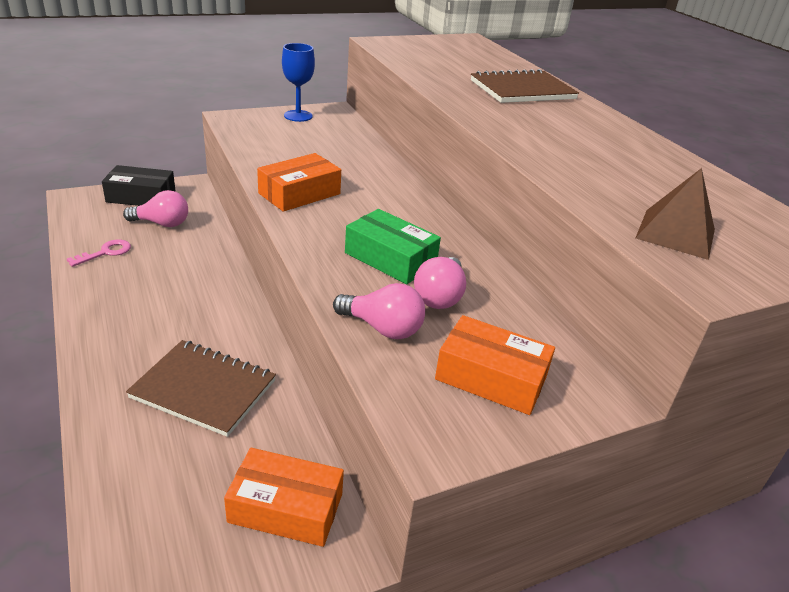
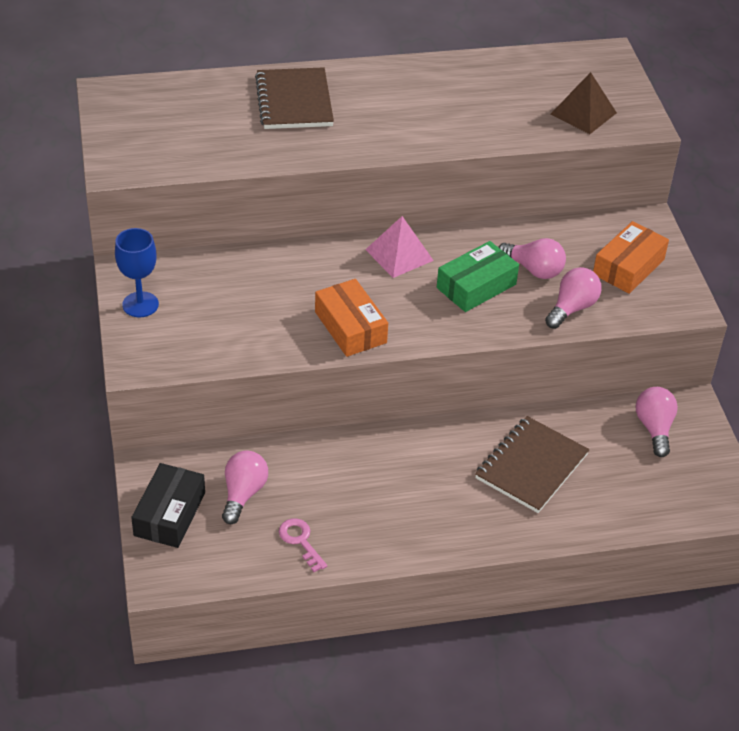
camera: 75 degrees left, 10 degrees up
orange box [224,448,344,547] -> pink light bulb [635,387,678,457]
none -> pink pyramid [365,216,434,278]

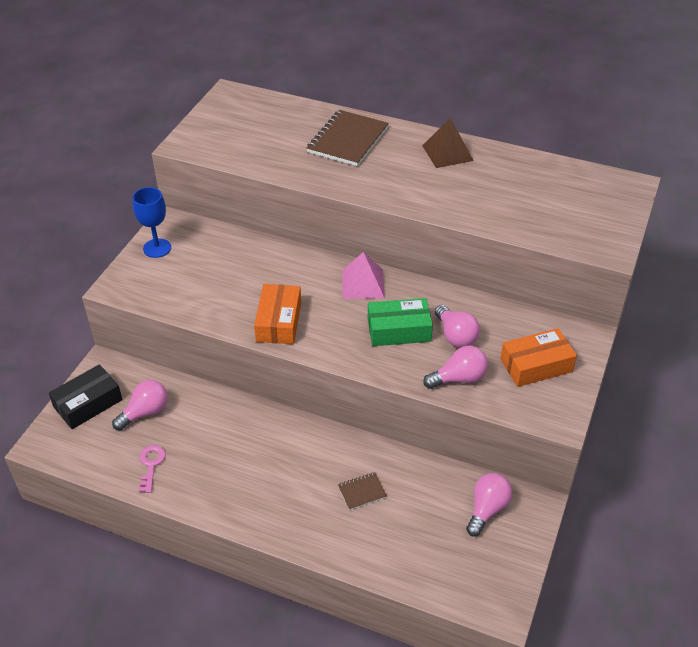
camera: 35 degrees right, 0 degrees up
brown notebook [475,416,590,513] -> brown notebook [338,472,387,510], size x0.47
brown pyramid [550,72,617,134] -> brown pyramid moved to [422,118,474,168]

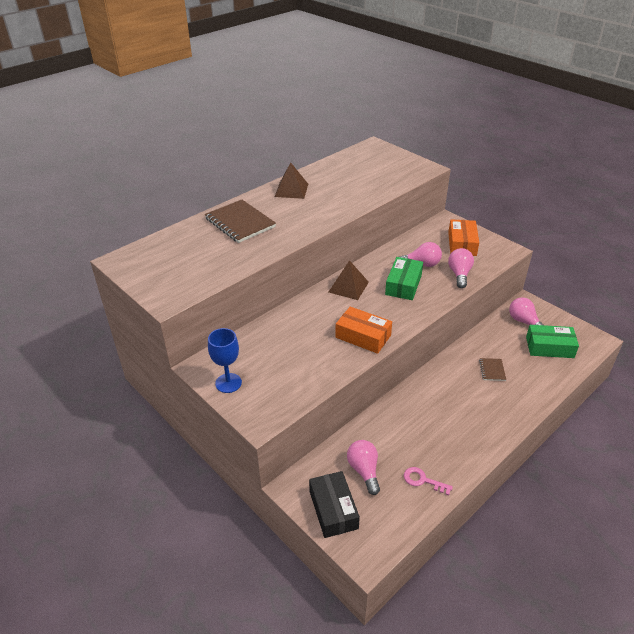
camera: 65 degrees left, 5 degrees down
pink pyramid [342,252,385,299] -> brown pyramid [329,260,369,300]
none -> green box [526,325,579,358]

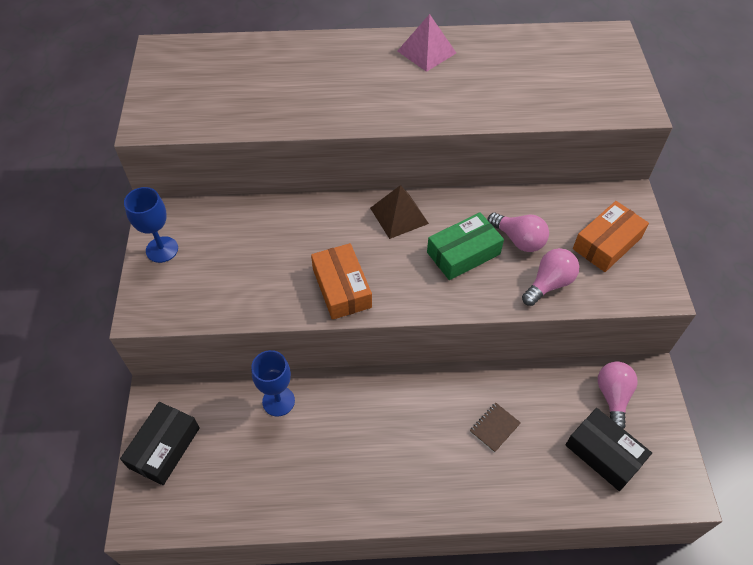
camera: 40 degrees right, 15 degrees up
brown notebook [205,200,276,243] -> none
brown pyramid [275,162,308,199] -> pink pyramid [398,14,456,72]
pink light bulb [347,440,380,495] -> none
pink key [404,467,453,495] -> none
green box [526,325,579,358] -> black box [565,408,652,491]
none -> blue goblet [251,350,295,417]

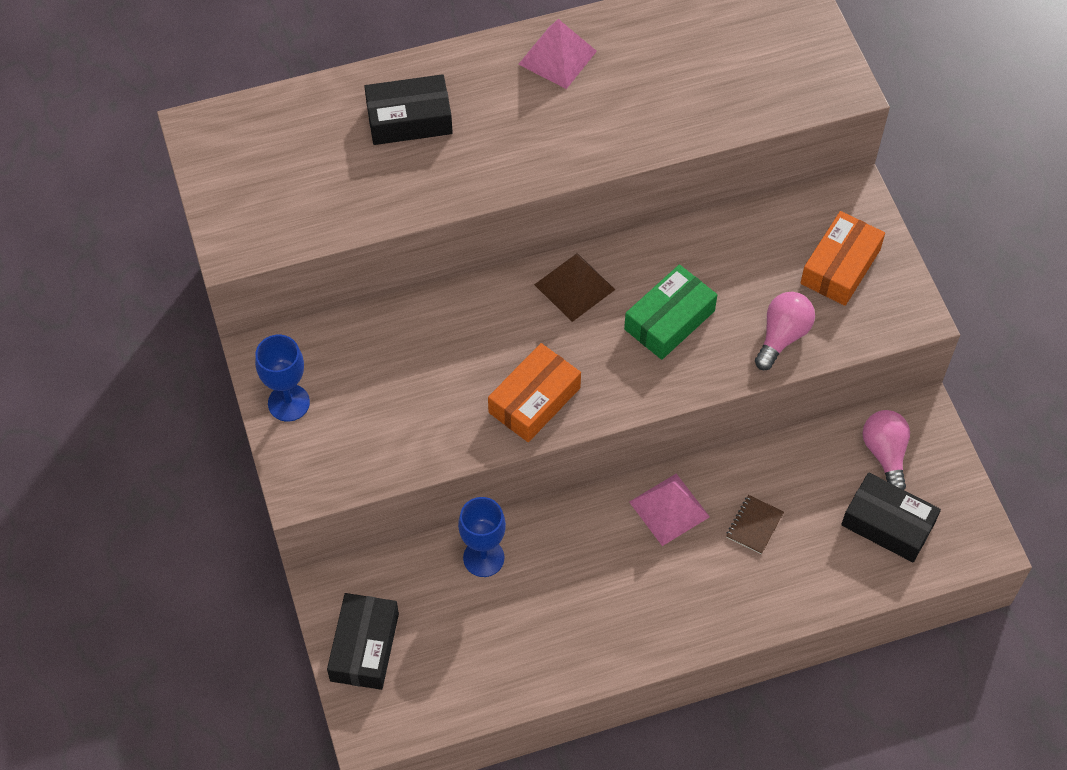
camera: 15 degrees left, 5 degrees up
orange box [311,243,372,320] -> orange box turned 75 degrees clockwise [488,343,581,442]
pink light bulb [487,213,549,252] -> none
none -> black box [364,74,453,145]
none -> pink pyramid [629,474,710,546]

